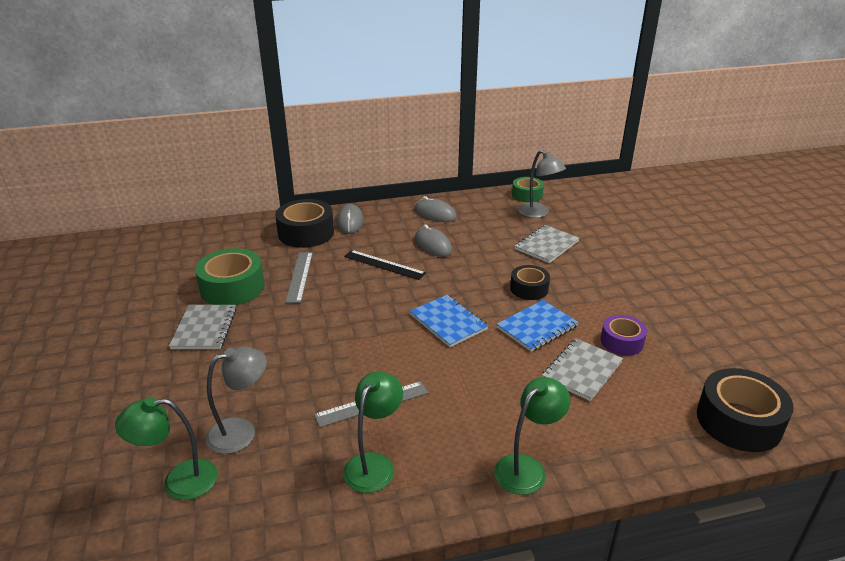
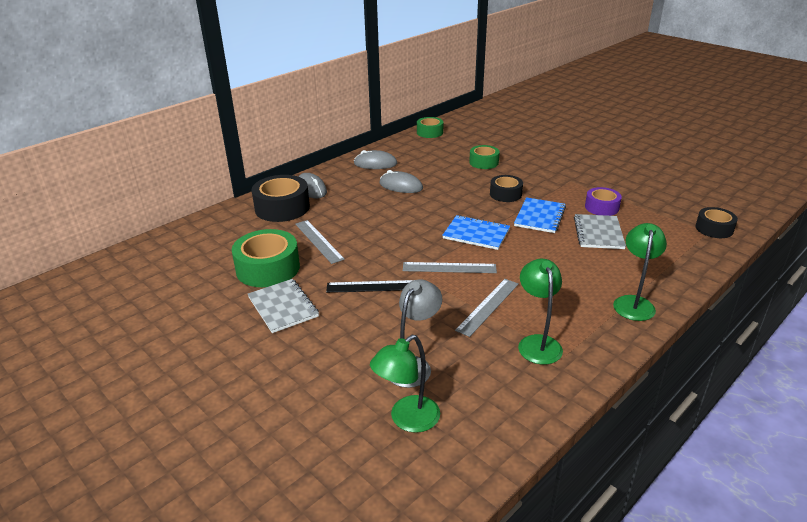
camera: 30 degrees left, 0 degrees up
black ruler [344,250,426,280] -> black ruler moved to [326,280,413,293]
grey notebook [515,225,579,263] -> green tape [469,145,500,169]
grey lamp [518,150,566,218] -> none
black tape [697,368,794,452] -> black tape [695,207,738,238], size x0.60
none -> grey ruler [403,262,497,273]

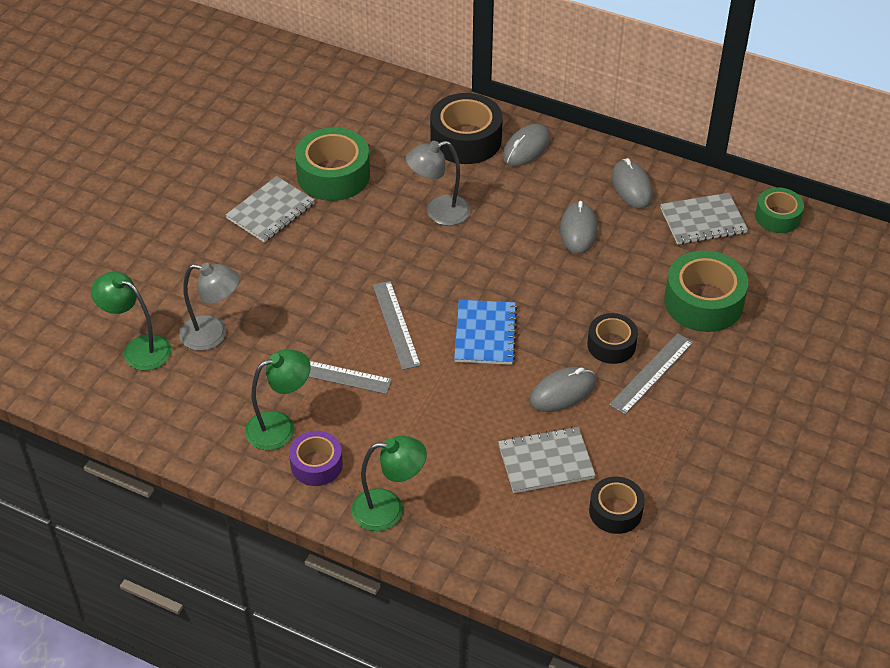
camera: 70 degrees right, 15 degrees up
grey ruler [295,220,345,264] -> grey ruler moved to [609,333,693,415]
black ruler [326,280,413,293] -> none
green tape [469,145,500,169] -> green tape [664,250,748,332], size x1.66
blue notebook [514,197,566,233] -> grey mouse [529,367,596,412]
purple tape [585,187,622,216] -> purple tape moved to [289,431,343,486]
black tape [695,207,738,238] -> black tape moved to [589,476,645,534]
none -> grey lamp [406,141,470,226]
none -> grey notebook [660,193,748,244]

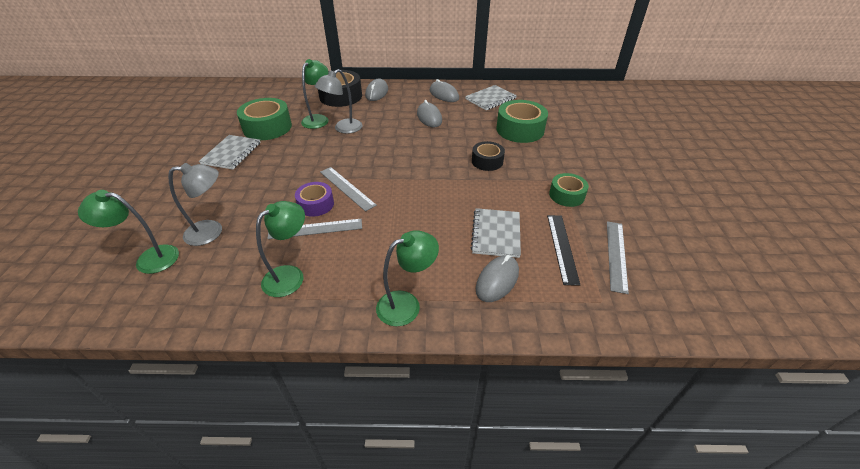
camera: 25 degrees left, 5 degrees down
purple tape [289,431,343,486] -> purple tape moved to [295,182,334,217]
blue notebook [454,300,518,365] -> none
grey notebook [498,427,596,493] -> grey notebook turned 45 degrees counterclockwise [471,208,521,258]
grey mouse [529,367,596,412] -> grey mouse moved to [476,255,519,302]
black tape [589,476,645,534] -> black ruler [547,215,580,286]
grey ruler [609,333,693,415] -> grey ruler moved to [607,221,629,294]
green tape [755,187,804,233] -> green tape moved to [549,173,589,207]
none -> green lamp [301,59,329,129]

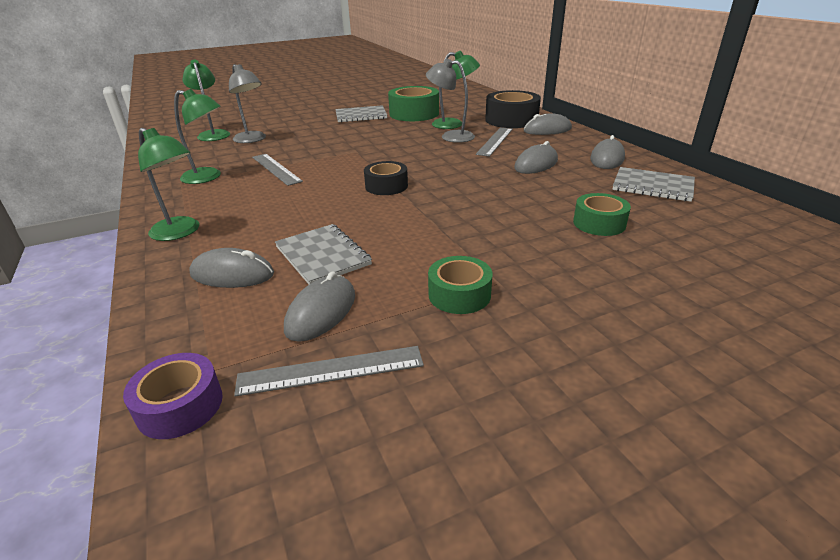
camera: 65 degrees right, 10 degrees down
purple tape [295,182,334,217] -> purple tape moved to [123,353,223,439]
grey ruler [320,167,377,212] -> grey ruler moved to [476,127,513,157]
grey notebook [471,208,521,258] -> grey notebook turned 75 degrees clockwise [275,224,372,284]
black tape [472,141,505,171] -> black tape moved to [364,161,408,195]
green tape [496,100,548,143] -> green tape [573,193,631,236], size x0.60
black ruler [547,215,580,286] -> grey mouse [284,272,355,342]

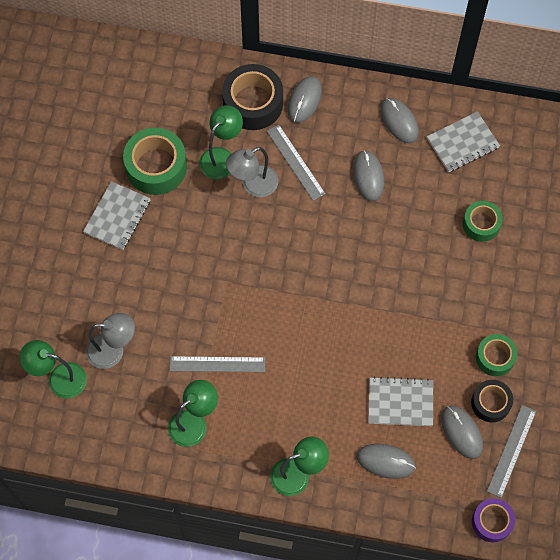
camera: 55 degrees left, 35 degrees up
grey mouse [189,248,274,288] -> grey mouse turned 60 degrees clockwise [357,444,416,479]
black tape [364,161,408,195] -> black tape moved to [471,380,513,422]

